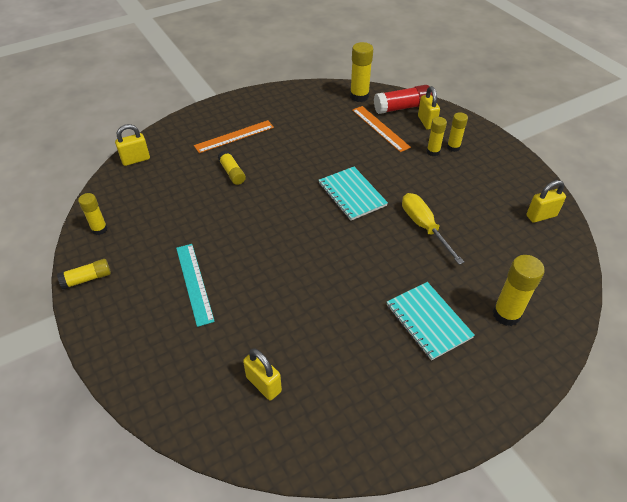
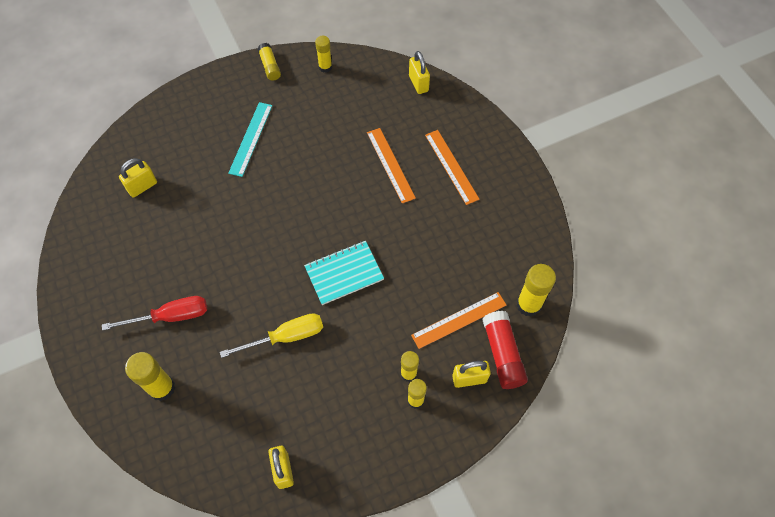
camera: 95 degrees right, 15 degrees up
turquoise ruler [176,244,215,327] -> turquoise ruler turned 60 degrees counterclockwise [228,102,272,177]
yellow glue stick [218,151,246,185] -> orange ruler [367,128,416,203]
turquoise notebook [387,282,475,361] -> red screwdriver [102,296,207,331]

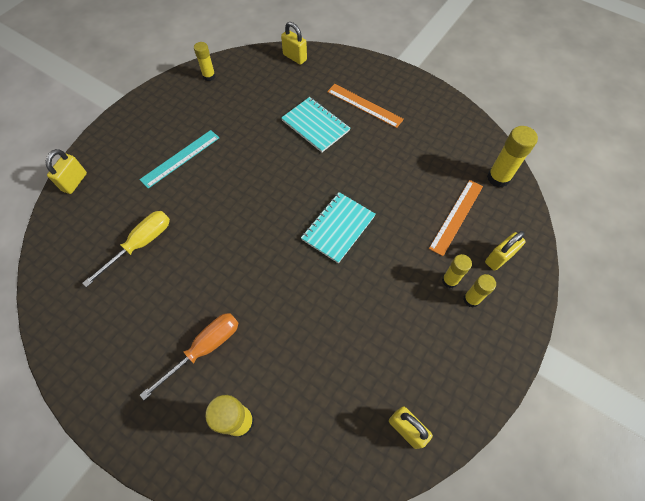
camera: 30 degrees left, 0 degrees up
red screwdriver [102,296,207,331] -> orange screwdriver [140,313,238,401]
yellow padlock [119,158,157,198] -> yellow padlock moved to [45,149,87,194]
yellow screwdriver [220,313,323,358] -> yellow screwdriver moved to [82,211,170,287]
turquoise ruler [228,102,272,177] -> turquoise ruler turned 60 degrees clockwise [139,130,219,188]
yellow glue stick [258,43,281,81] -> none
orange ruler [367,128,416,203] -> turquoise notebook [281,97,350,152]
red glue stick [482,311,528,389] -> none

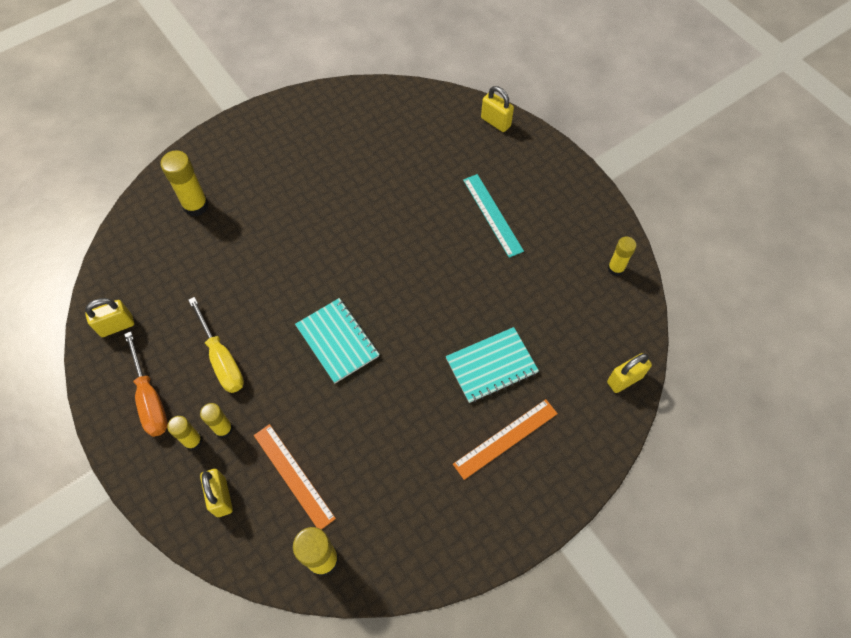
camera: 110 degrees right, 0 degrees up
yellow screwdriver [82,211,170,287] -> yellow screwdriver moved to [188,297,244,393]
orange screwdriver [140,313,238,401] -> orange screwdriver moved to [124,332,168,437]

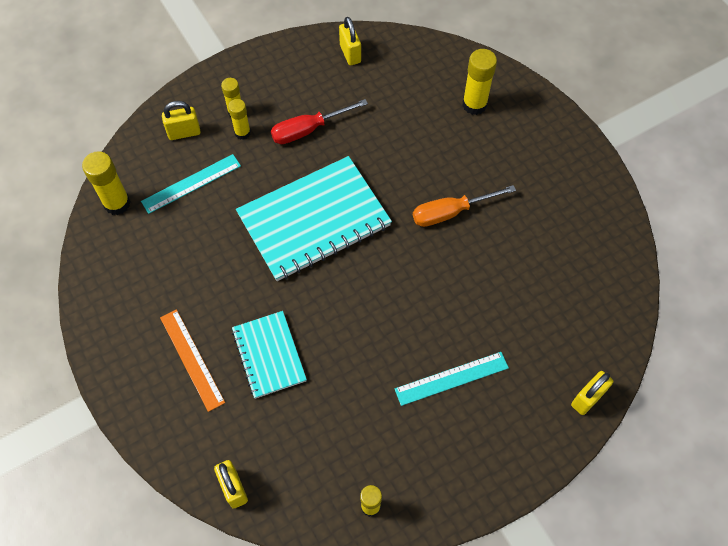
camera: 95 degrees right, 0 degrees up
orange screwdriver [124,332,168,437] -> orange screwdriver moved to [413,185,516,227]
yellow screwdriver [188,297,244,393] -> red screwdriver [271,99,368,144]
orange ruler [254,424,336,530] -> turquoise ruler [141,154,241,214]
turquoise notebook [295,298,380,383] -> turquoise notebook [236,156,392,281], size x1.77

